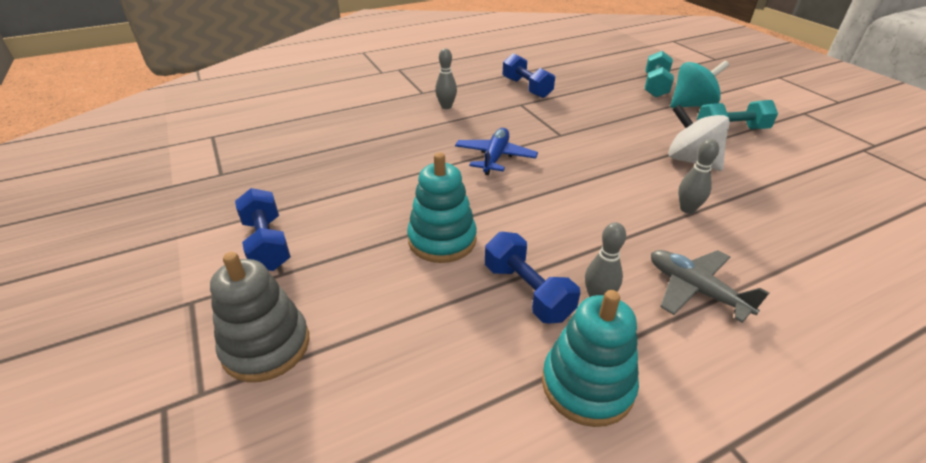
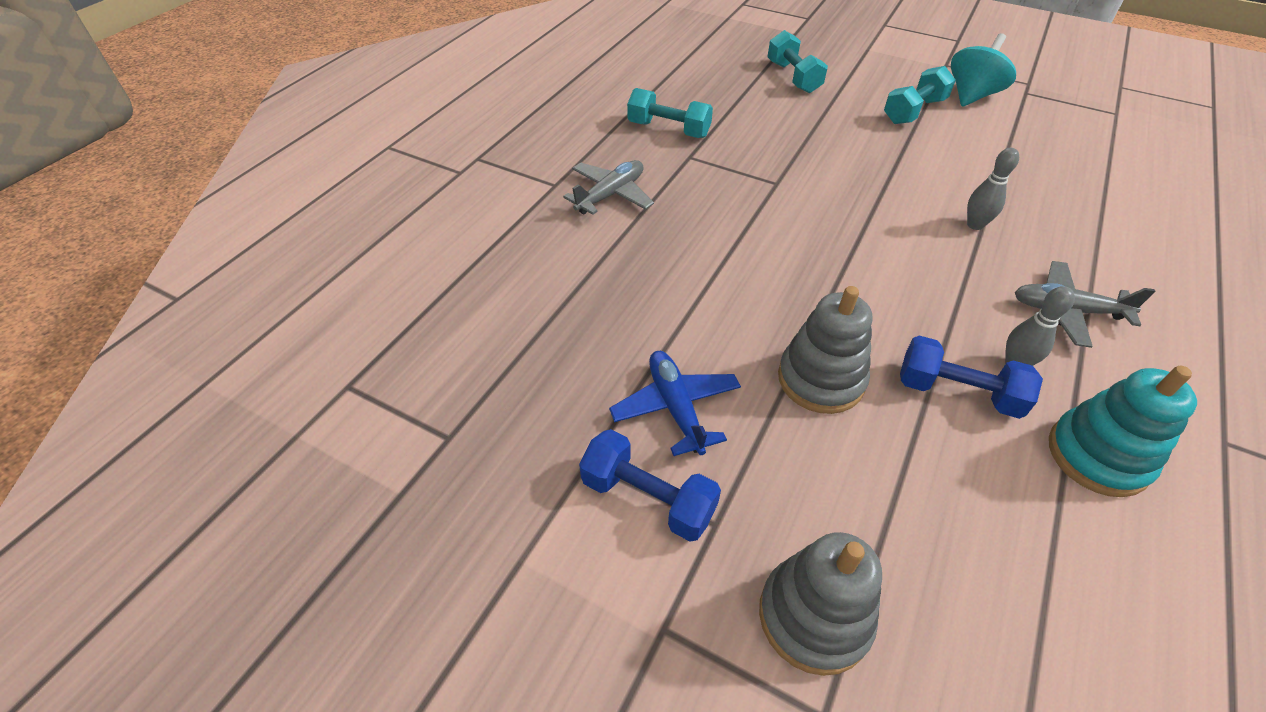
camera: 35 degrees left, 10 degrees up
turquoise stacking toy [407,152,477,263] -> grey stacking toy [778,286,872,414]
grey bowling pin [435,48,457,109] -> grey plane [563,160,654,215]
blue plane [455,128,538,175] -> blue plane moved to [609,351,741,456]
blue dumbbell [503,53,555,98] -> turquoise dumbbell [627,88,713,138]
white spinning top [668,104,730,171] -> none
turquoise spinning top [670,60,729,108] -> turquoise spinning top moved to [951,33,1016,106]

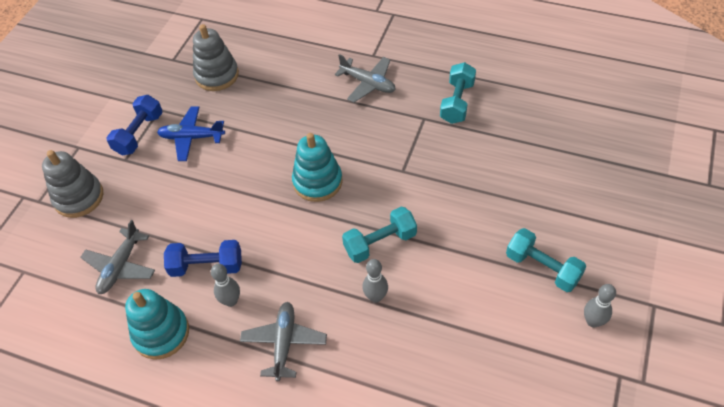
camera: 85 degrees right, 5 degrees up
blue plane [609,351,741,456] -> blue plane turned 150 degrees counterclockwise [157,106,225,161]
turquoise dumbbell [767,30,828,93] -> turquoise dumbbell moved to [342,207,417,263]
grey stacking toy [778,286,872,414] -> grey stacking toy moved to [193,24,239,91]
blue dumbbell [900,336,1043,419] -> blue dumbbell turned 75 degrees clockwise [164,240,242,277]
turquoise spinning top [951,33,1016,106] -> grey bowling pin [584,284,616,328]
none -> grey plane [80,220,155,294]
none -> turquoise stacking toy [292,133,342,202]

